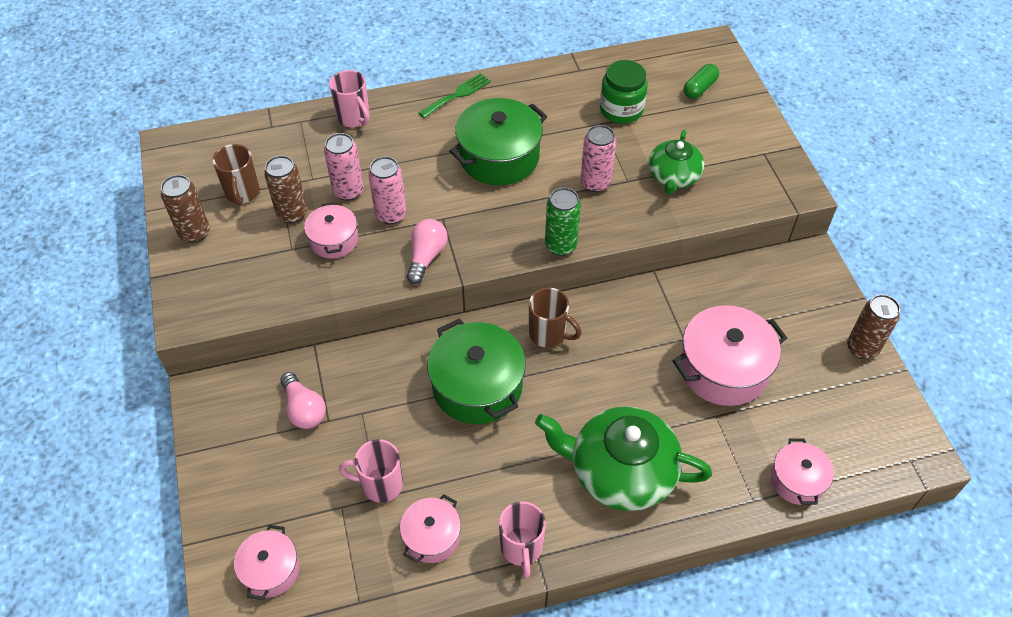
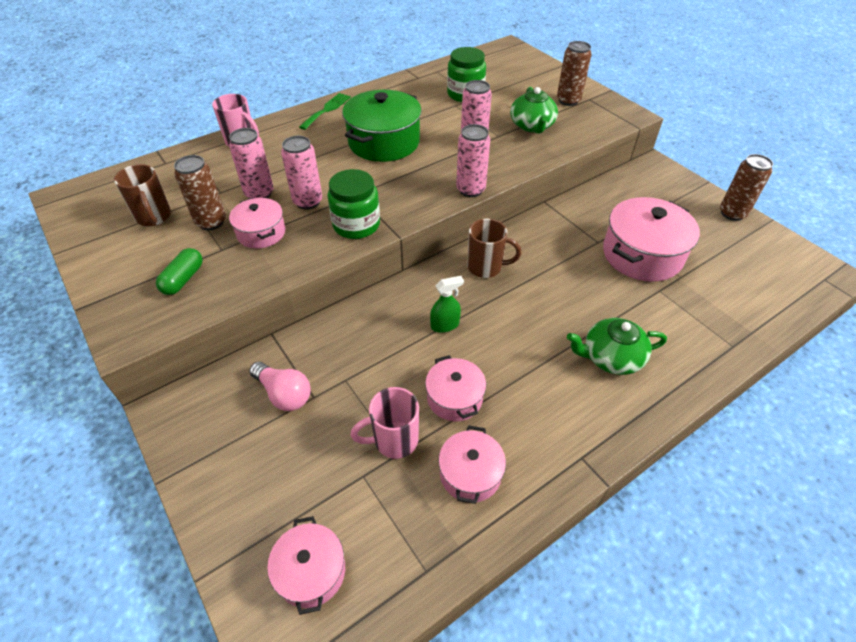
camera: 20 degrees left, 5 degrees down
brown can [161,175,210,243] -> brown can moved to [557,41,592,106]
pink light bulb [407,219,448,284] -> green jar [328,169,380,239]
green pot [427,319,526,424] -> green spray bottle [430,276,464,333]
pink mug [499,501,546,578] -> none
green teapot [535,406,712,511] -> green teapot [567,318,667,375], size x0.60
green can [545,188,581,256] -> pink can [456,124,490,197]
green capsule [684,64,719,99] -> green capsule moved to [156,248,203,295]
pink pot [770,438,834,505] -> pink pot moved to [425,355,486,422]

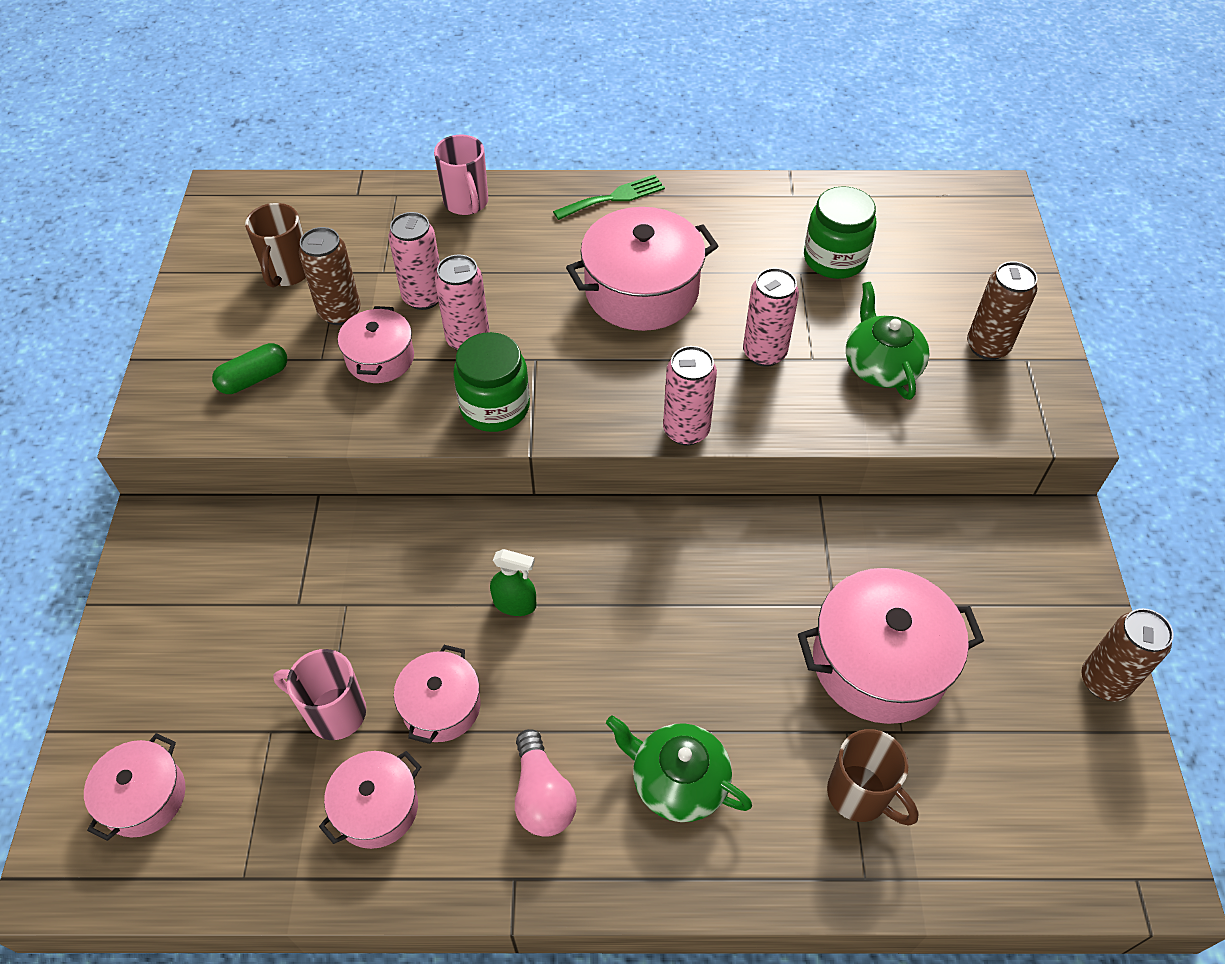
camera: 35 degrees right, 5 degrees up
pink light bulb [249,362,311,411] -> pink light bulb moved to [515,729,577,837]
green pot [342,90,422,162] -> pink pot [566,207,718,331]
brown mug [467,219,521,278] -> brown mug moved to [827,729,919,826]
green teapot [510,87,558,133] -> green teapot turned 135 degrees clockwise [846,282,930,400]

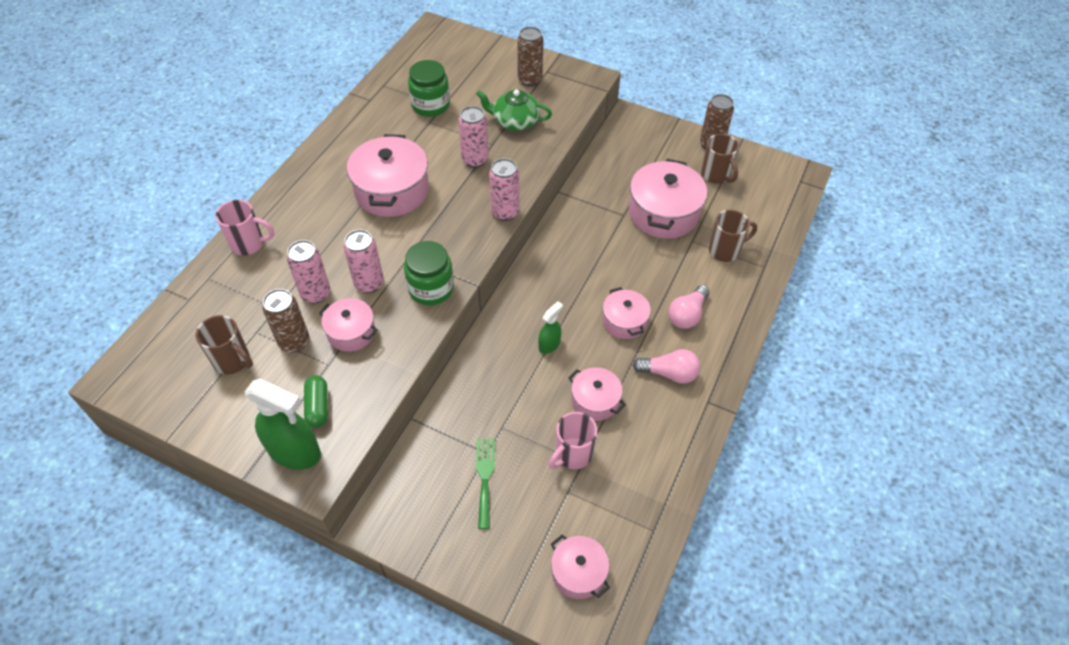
camera: 65 degrees left, 0 degrees up
pink pot [319,751,421,849] -> pink pot moved to [603,287,651,339]
green fork [553,174,665,220] -> green fork moved to [476,438,495,529]
green teapot [606,715,752,822] -> pink light bulb [668,285,710,329]
none -> green spray bottle [245,378,321,470]
none -> brown mug [701,134,739,184]

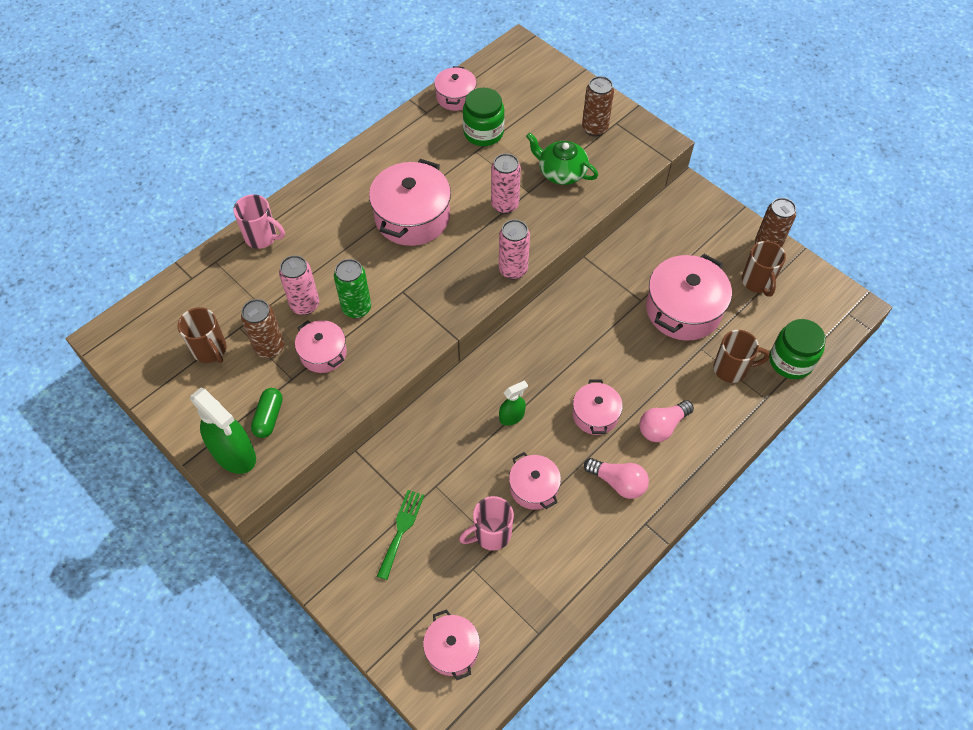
camera: 20 degrees right, 5 degrees up
pink can [344,230,384,293] -> green can [334,259,371,318]
green jar [404,241,454,305] -> green jar moved to [770,319,826,379]
none -> pink pot [434,66,476,111]

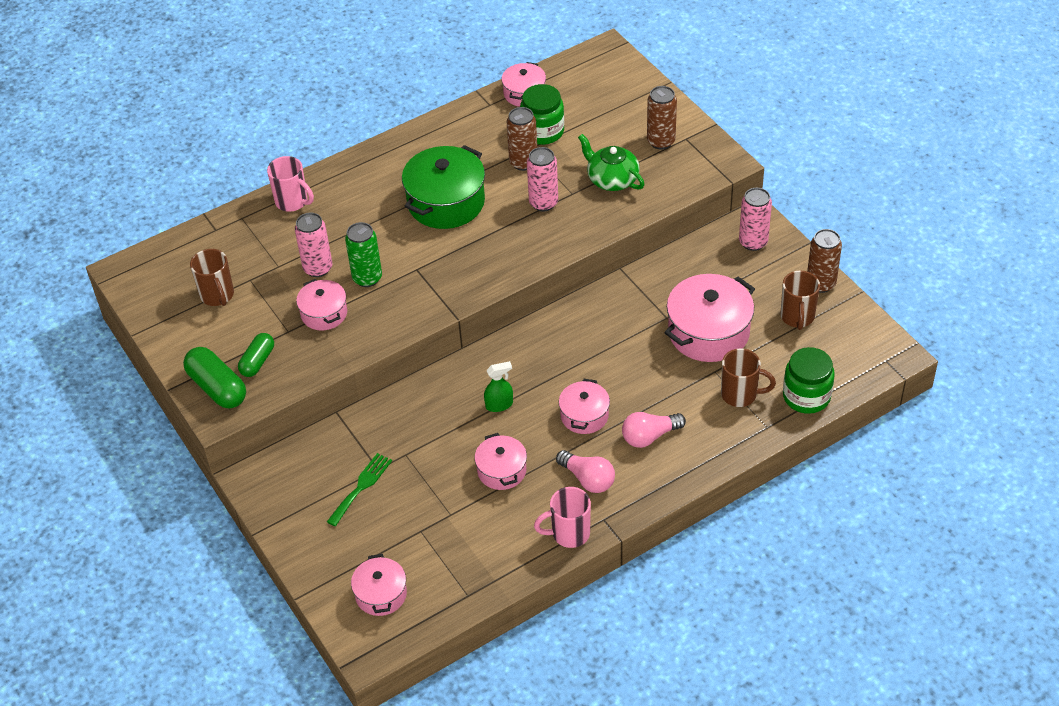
camera: 15 degrees right, 10 degrees down
green spray bottle [190,388,256,474] -> green capsule [183,347,246,408]
brown can [241,299,284,358] -> brown can moved to [507,107,537,171]
pink pot [369,159,451,246] -> green pot [402,145,485,229]
pink mug [459,496,514,551] -> pink mug moved to [534,487,591,548]
pink can [499,219,530,279] -> pink can moved to [739,188,772,251]

